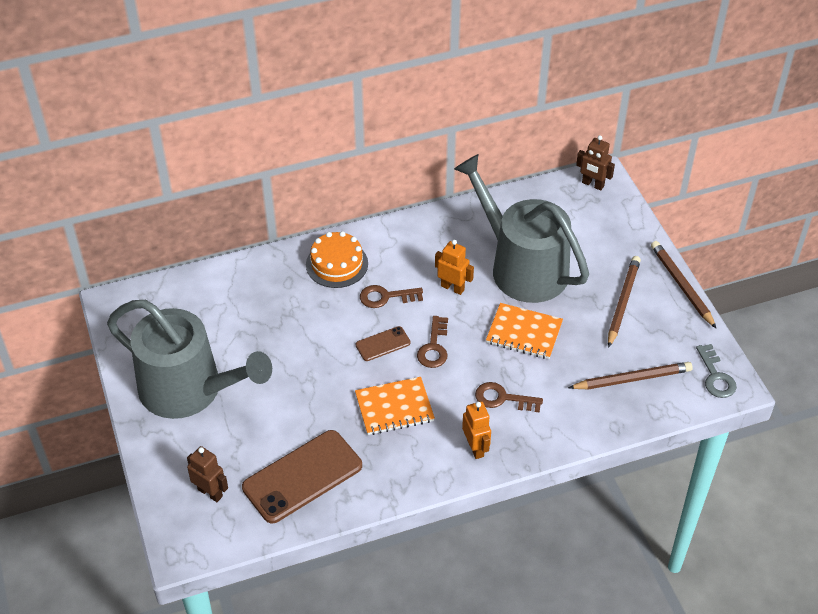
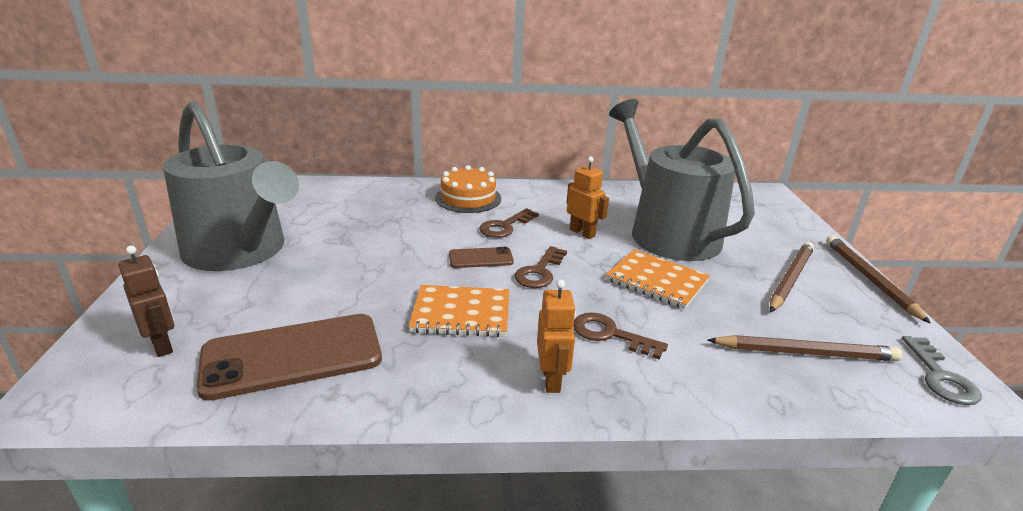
camera: 15 degrees right, 20 degrees down
brown key [360,285,423,308] -> brown key turned 60 degrees counterclockwise [480,208,539,238]
brown robot [576,135,615,191] -> none

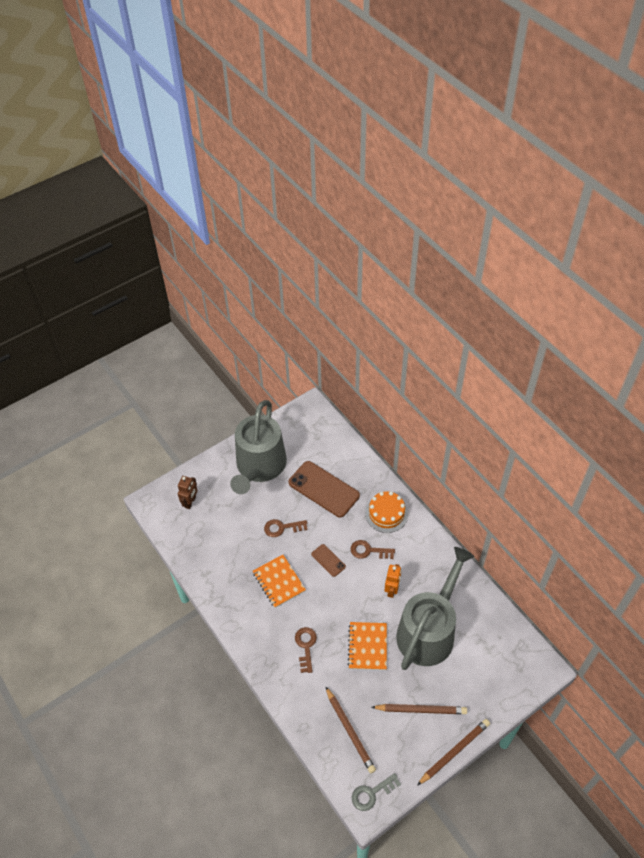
camera: 60 degrees right, 25 degrees up
brown phone [196,314,382,401] -> brown phone moved to [289,461,360,517]
brown key [515,246,567,288] -> brown key moved to [264,519,308,537]
orange robot [537,279,576,393] -> none

